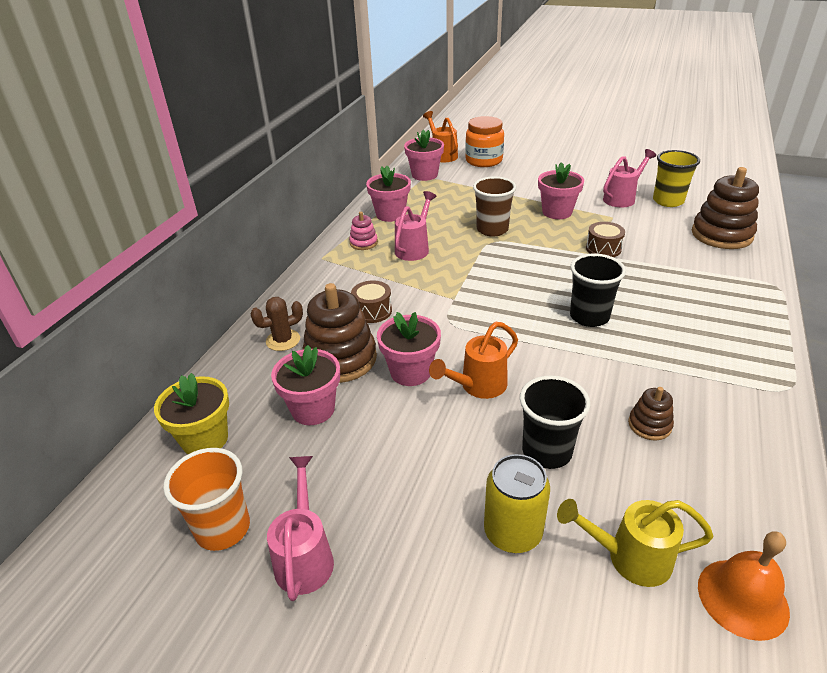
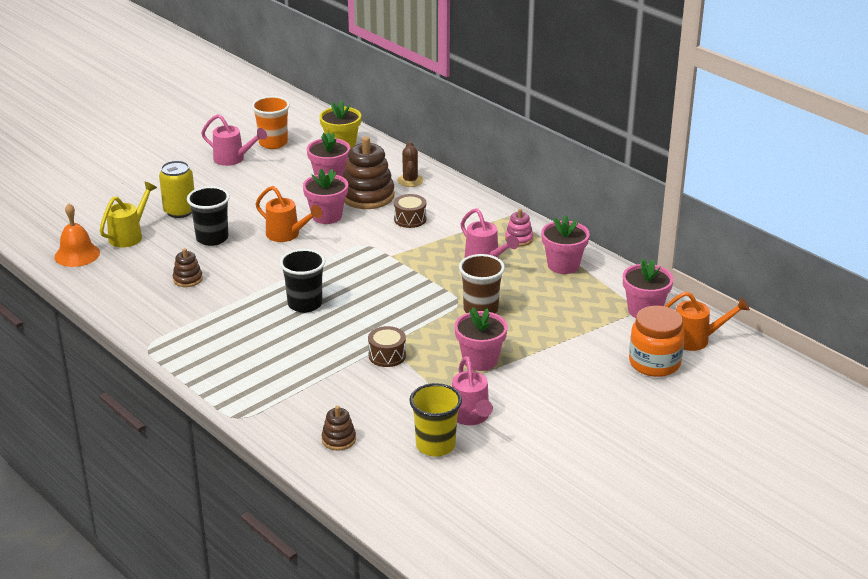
camera: 115 degrees right, 5 degrees down
orange watering can [429,322,518,399] -> orange watering can turned 135 degrees clockwise [256,186,322,242]
brown stacking toy [692,167,759,249] -> brown stacking toy [322,406,356,451], size x0.50

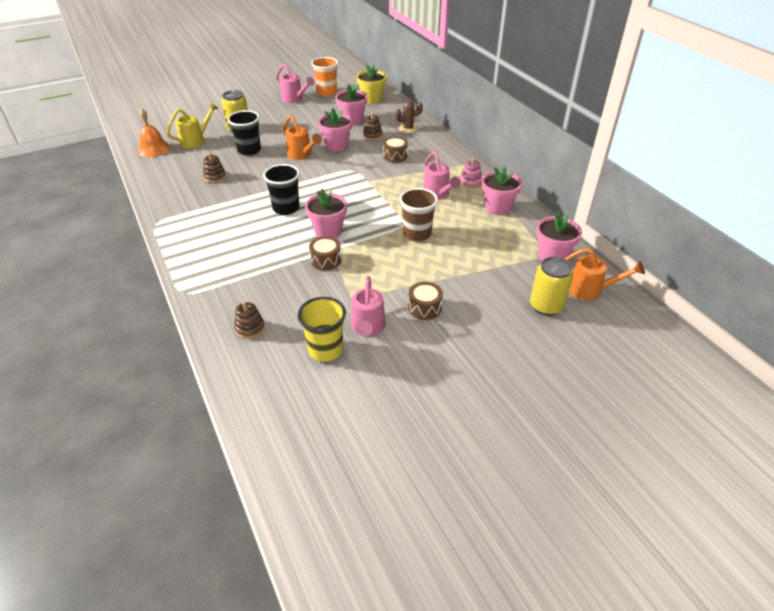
camera: 15 degrees right, 10 degrees up
brown stacking toy [343,137,395,209] -> brown stacking toy [363,112,383,140], size x0.50
brown cactus [397,142,423,187] -> brown cactus turned 60 degrees clockwise [395,101,423,133]
pink flower pot [454,308,508,371] -> pink flower pot moved to [305,189,347,238]
orange jar [629,306,685,377] -> yellow can [530,257,573,316]
none -> brown drum [408,282,443,320]

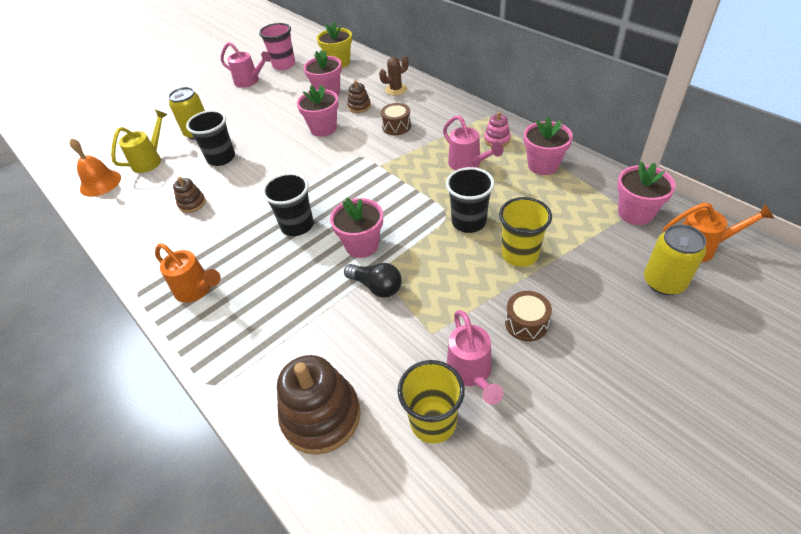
camera: 10 degrees left, 5 degrees up
brown stacking toy [234,301,265,339] -> brown stacking toy [277,355,361,455], size x2.01
orange watering can [283,115,322,160] -> orange watering can moved to [155,243,221,303]
brown drum [309,236,341,270] -> black light bulb [344,263,402,298]
orange cup [311,57,338,96] -> pink cup [259,23,295,70]
brown cup [400,188,438,241] -> black cup [446,167,495,233]
none -> yellow cup [499,197,552,267]

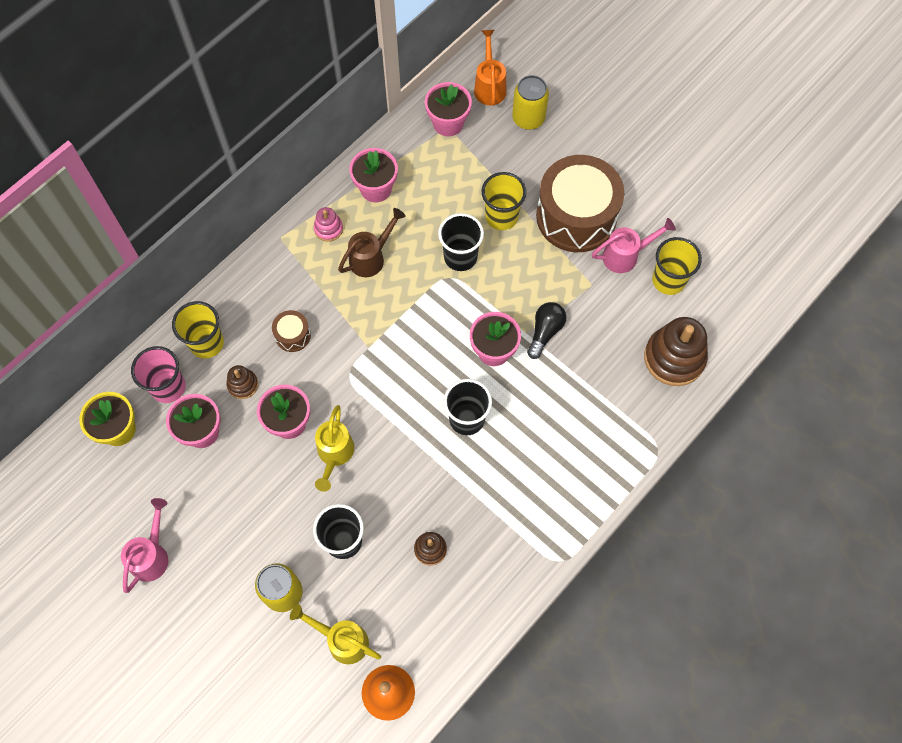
camera: 100 degrees left, 20 degrees up
orange watering can [155,243,221,303] -> none
pink cup [259,23,295,70] -> pink cup moved to [131,346,186,403]
brown cactus [379,56,409,95] -> yellow cup [172,301,224,359]
pink watering can [443,115,504,171] -> brown watering can [338,208,406,277]
brown drum [505,291,552,341] -> brown drum [536,155,624,252], size x2.37
none -> yellow watering can [315,405,354,492]

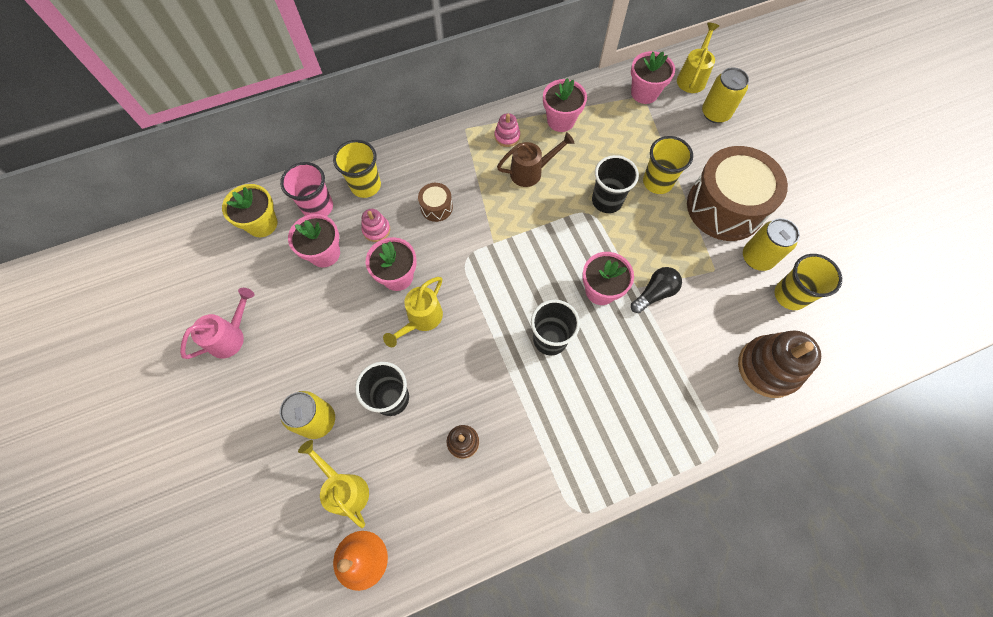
camera: 25 degrees right, 0 degrees up
brown stacking toy [226,365,258,399] -> pink stacking toy [362,209,390,242]
orange watering can [474,30,506,106] -> yellow watering can [677,23,719,93]
pink watering can [592,218,676,273] -> yellow can [743,218,800,271]

